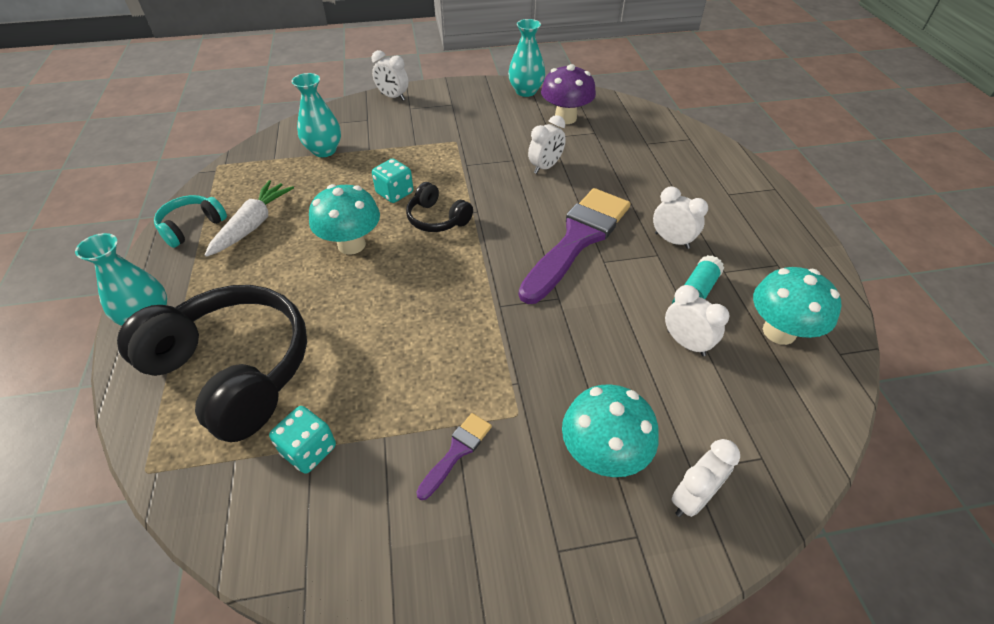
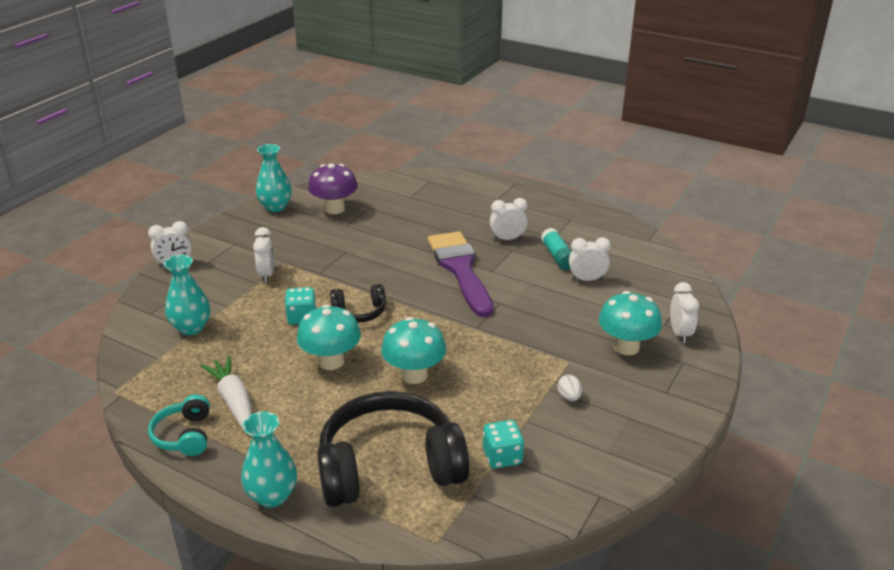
camera: 50 degrees left, 15 degrees down
purple brush [416,413,492,500] -> white egg [557,375,582,401]
white clock [528,115,566,174] -> white clock moved to [253,227,274,283]
turquoise mushroom [753,267,842,345] -> turquoise mushroom moved to [381,317,446,384]

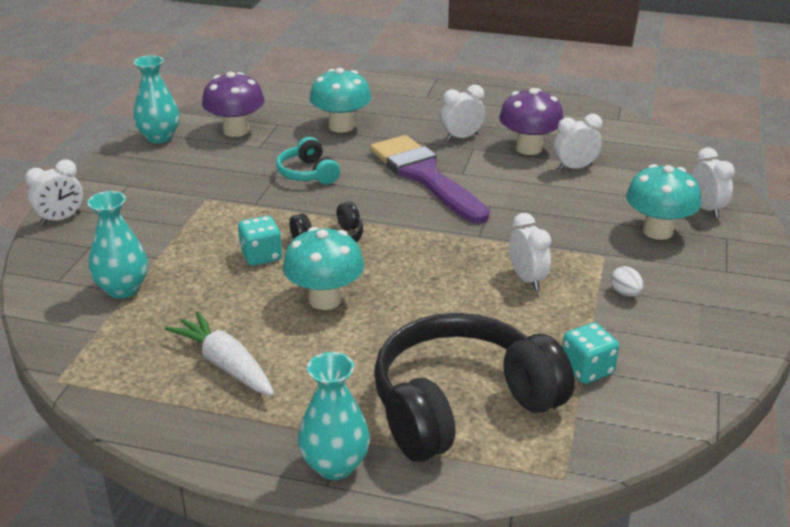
camera: 15 degrees left, 0 degrees up
turquoise headphones [148,394,210,456] -> turquoise headphones moved to [276,137,340,185]
white clock [253,227,274,283] -> white clock moved to [509,213,551,290]
turquoise mushroom [381,317,446,384] -> turquoise mushroom moved to [310,68,371,133]
turquoise glue stick [541,228,572,270] -> purple mushroom [499,88,564,155]

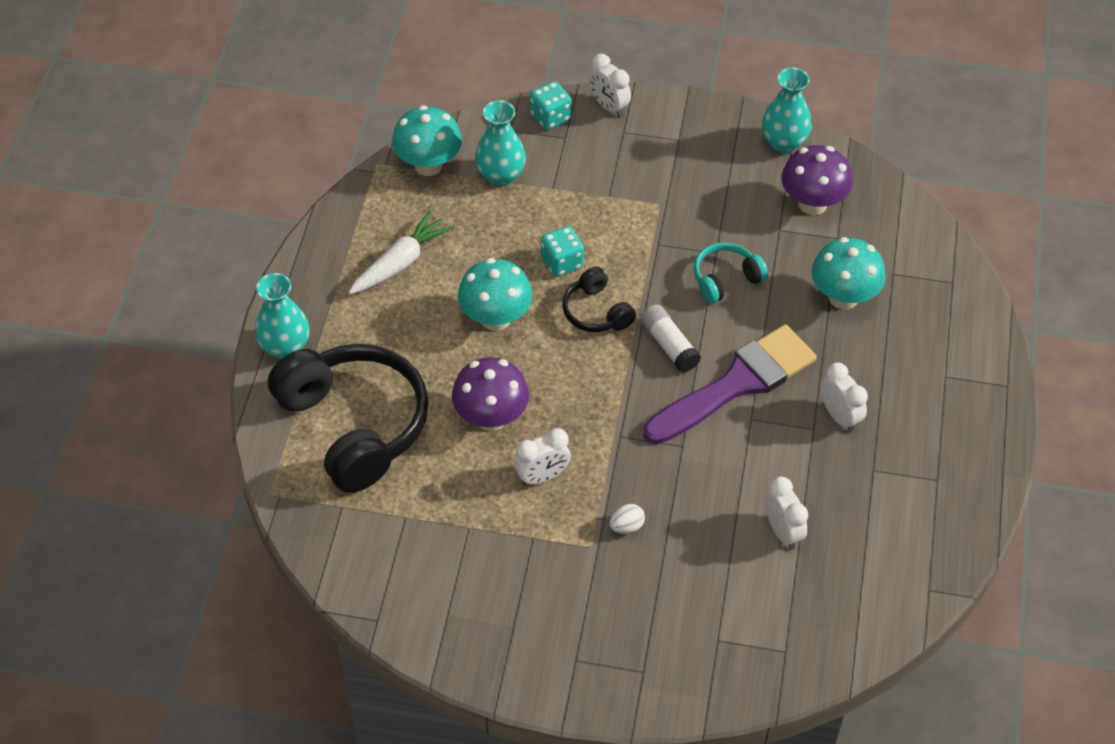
camera: 85 degrees right, 20 degrees up
purple mushroom [499,88,564,155] -> purple mushroom moved to [452,357,529,431]
turquoise dice [562,323,619,384] -> turquoise dice moved to [530,81,572,130]
white egg [611,266,644,296] -> white egg moved to [610,504,645,534]
turquoise mushroom [626,164,701,240] -> turquoise mushroom moved to [392,105,462,176]
white clock [691,148,735,218] -> none
none -> white glue stick [640,304,701,373]

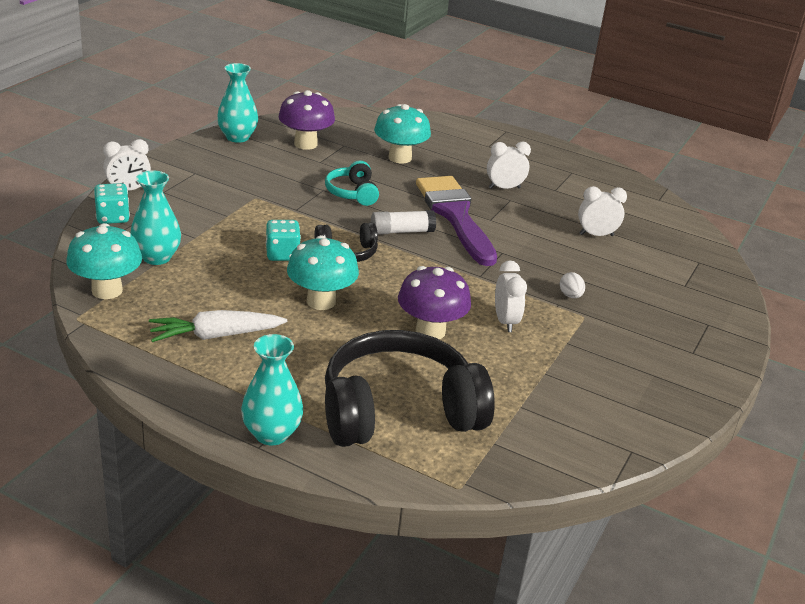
camera: 75 degrees left, 20 degrees down
white carrot [348,210,454,294] -> white carrot turned 75 degrees counterclockwise [149,310,287,342]

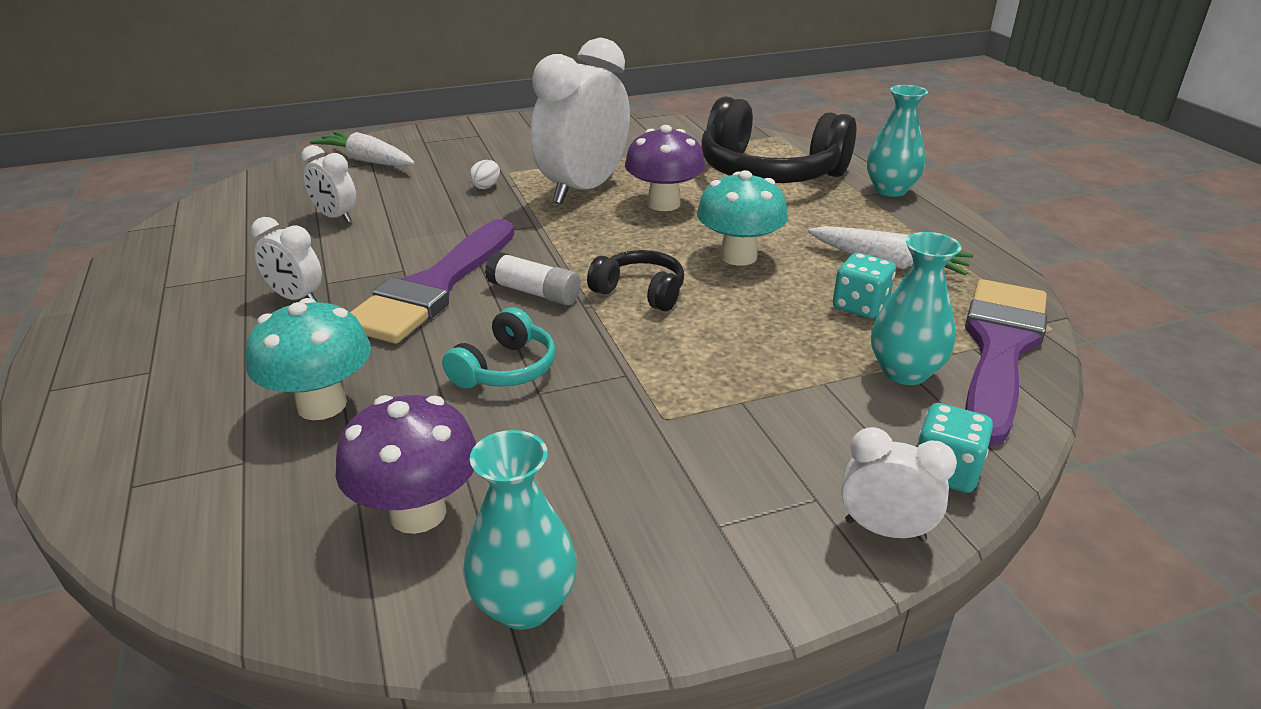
camera: 135 degrees left, 0 degrees up
turquoise mushroom [66,223,142,299] -> purple brush [965,279,1047,446]
turquoise dice [266,220,301,261] -> turquoise dice moved to [833,253,896,318]
white clock [495,260,527,332] -> white clock [530,38,630,204], size x2.11
none -> white carrot [310,132,415,167]

